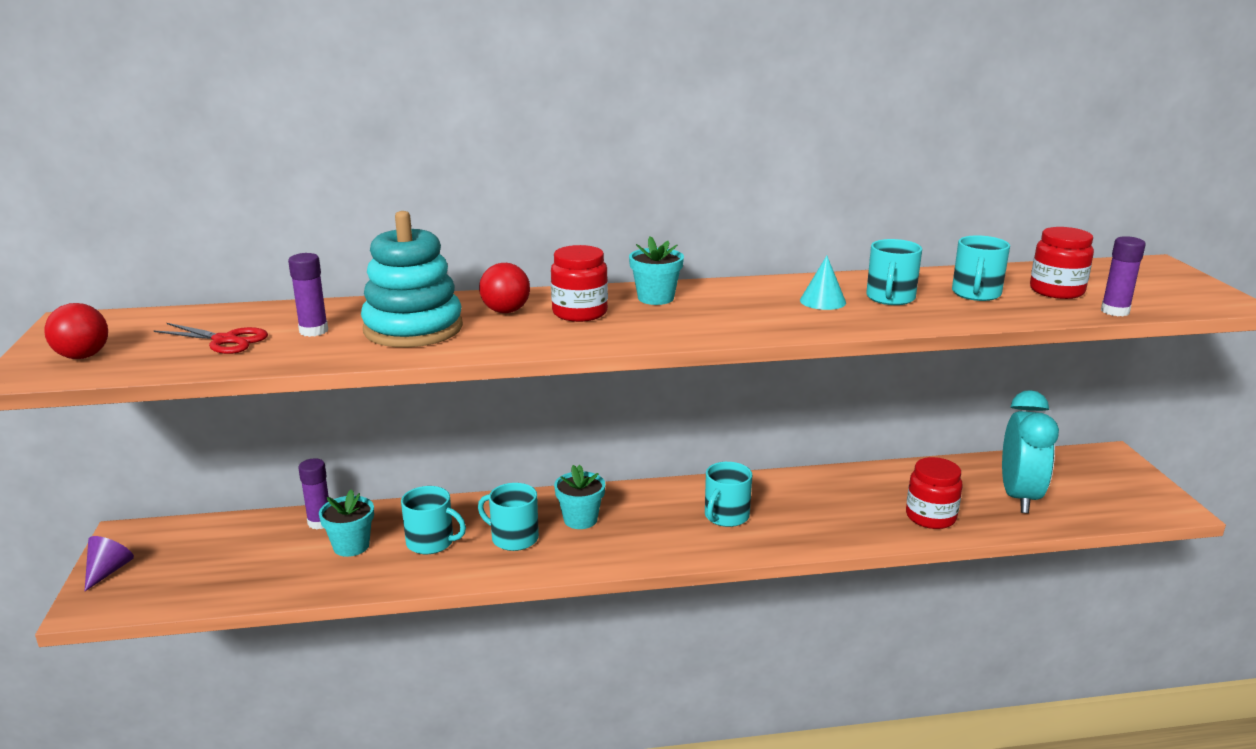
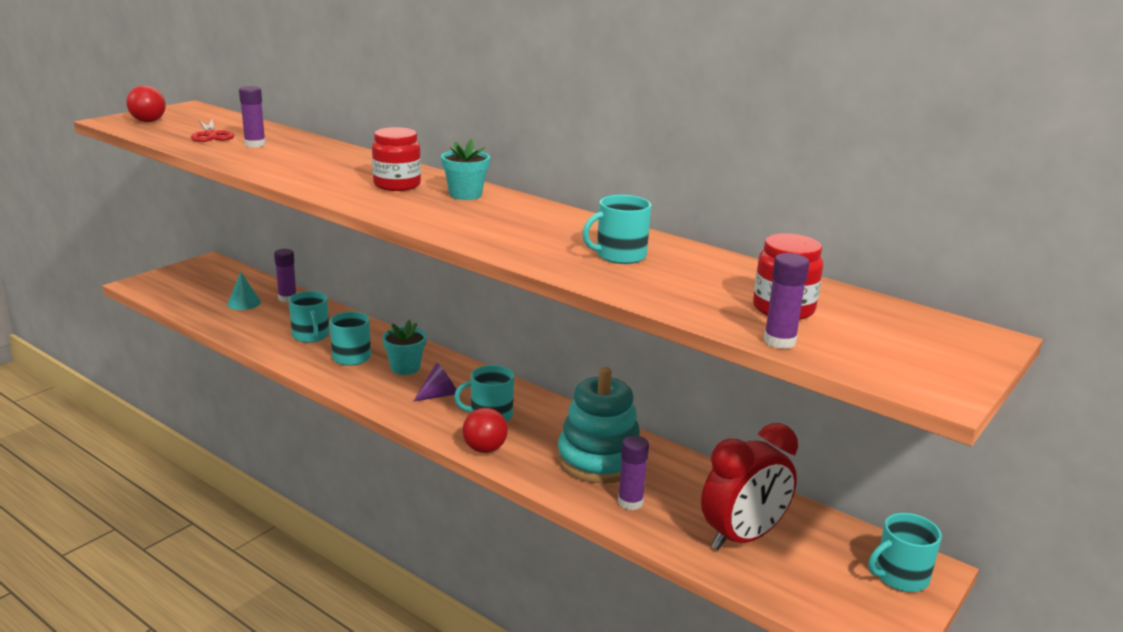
camera: 45 degrees right, 0 degrees up
purple cone [85,536,134,591] -> purple cone moved to [413,363,456,402]
turquoise flower pot [319,489,374,557] -> none
turquoise stacking toy [361,211,463,347] -> turquoise stacking toy moved to [557,367,640,484]
red ball [479,263,530,313] -> red ball moved to [463,408,508,453]
turquoise cone [800,256,846,310] -> turquoise cone moved to [227,272,261,310]
red jar [906,457,962,529] -> purple glue stick [618,435,649,510]
turquoise mug [952,235,1010,301] -> turquoise mug moved to [869,513,942,592]
turquoise clock [1002,390,1059,513] -> red clock [701,423,798,550]

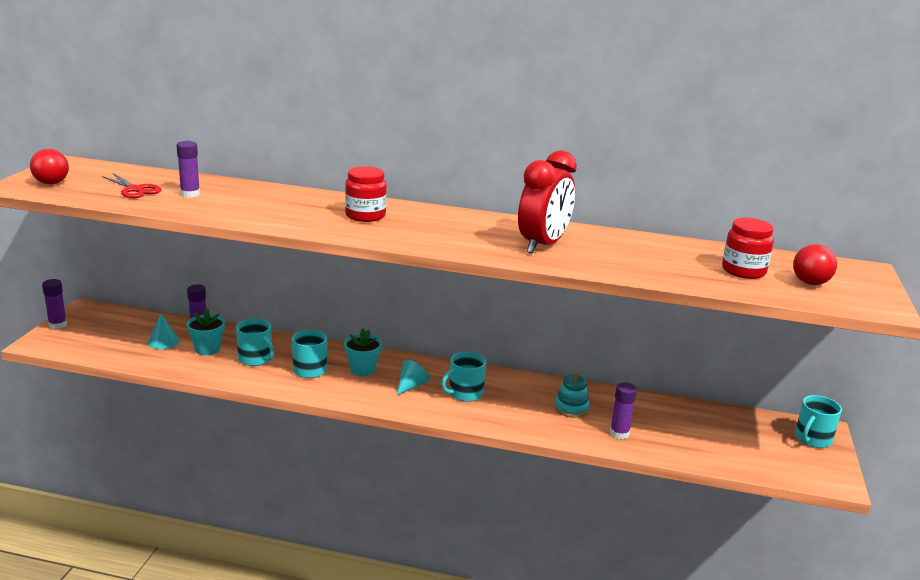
camera: 25 degrees left, 0 degrees up
purple cone [413,363,456,402] -> turquoise cone [396,360,430,396]
turquoise flower pot [441,139,490,200] -> turquoise flower pot moved to [187,309,225,355]
red ball [463,408,508,453] -> red ball moved to [793,244,837,285]
turquoise stacking toy [557,367,640,484] -> turquoise stacking toy [554,371,590,418], size x0.52
turquoise mug [582,195,651,264] -> none
red clock [701,423,798,550] -> red clock moved to [518,150,577,254]
purple glue stick [763,253,809,349] -> purple glue stick moved to [42,279,67,329]

